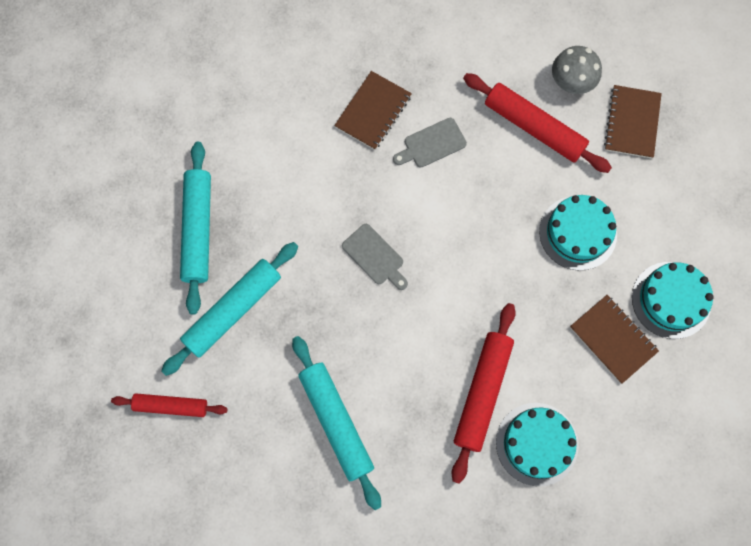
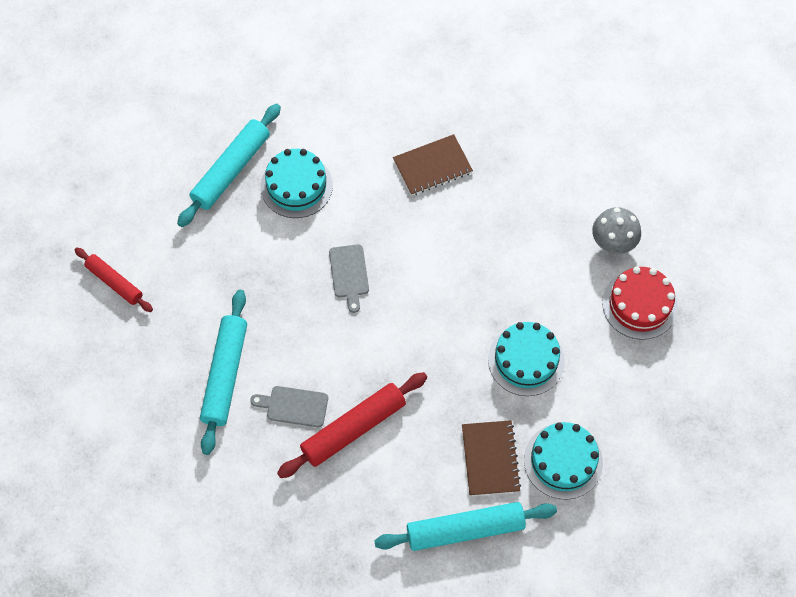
camera: 35 degrees right, 10 degrees down
turquoise rolling pin [161,242,298,376] -> turquoise rolling pin moved to [374,502,557,551]
grey cutting board [393,118,467,167] -> grey cutting board moved to [250,386,328,427]
red rolling pin [463,73,612,173] -> none
turquoise cake [496,403,578,486] -> turquoise cake moved to [261,149,333,218]
brown notebook [604,85,662,159] -> red cake [602,267,678,340]

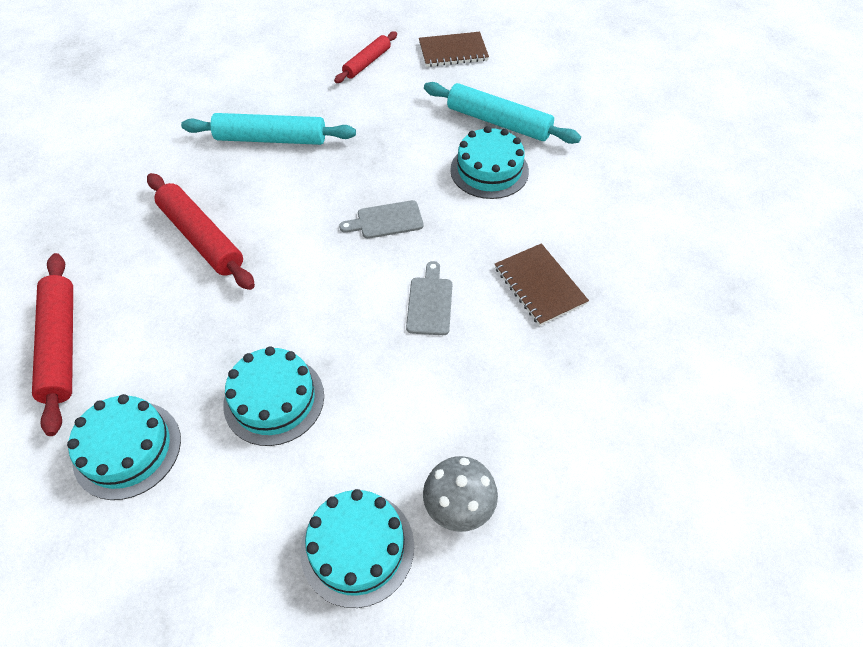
camera: 85 degrees right, 10 degrees down
grey cutting board [250,386,328,427] -> grey cutting board moved to [406,261,452,335]
turquoise rolling pin [374,502,557,551] -> red rolling pin [32,253,73,436]
brown notebook [462,420,521,496] -> brown notebook moved to [419,32,489,67]
red cake [602,267,678,340] -> turquoise cake [300,489,414,608]

